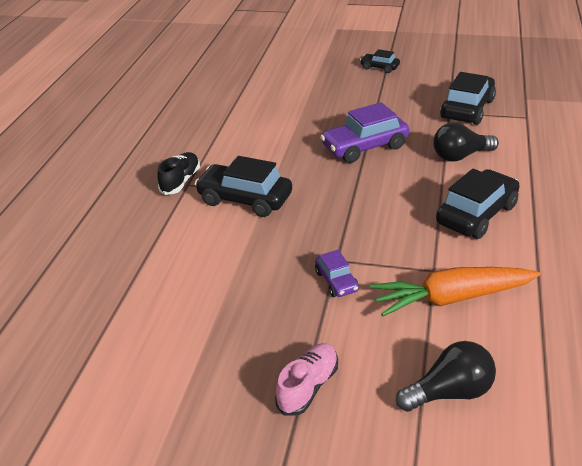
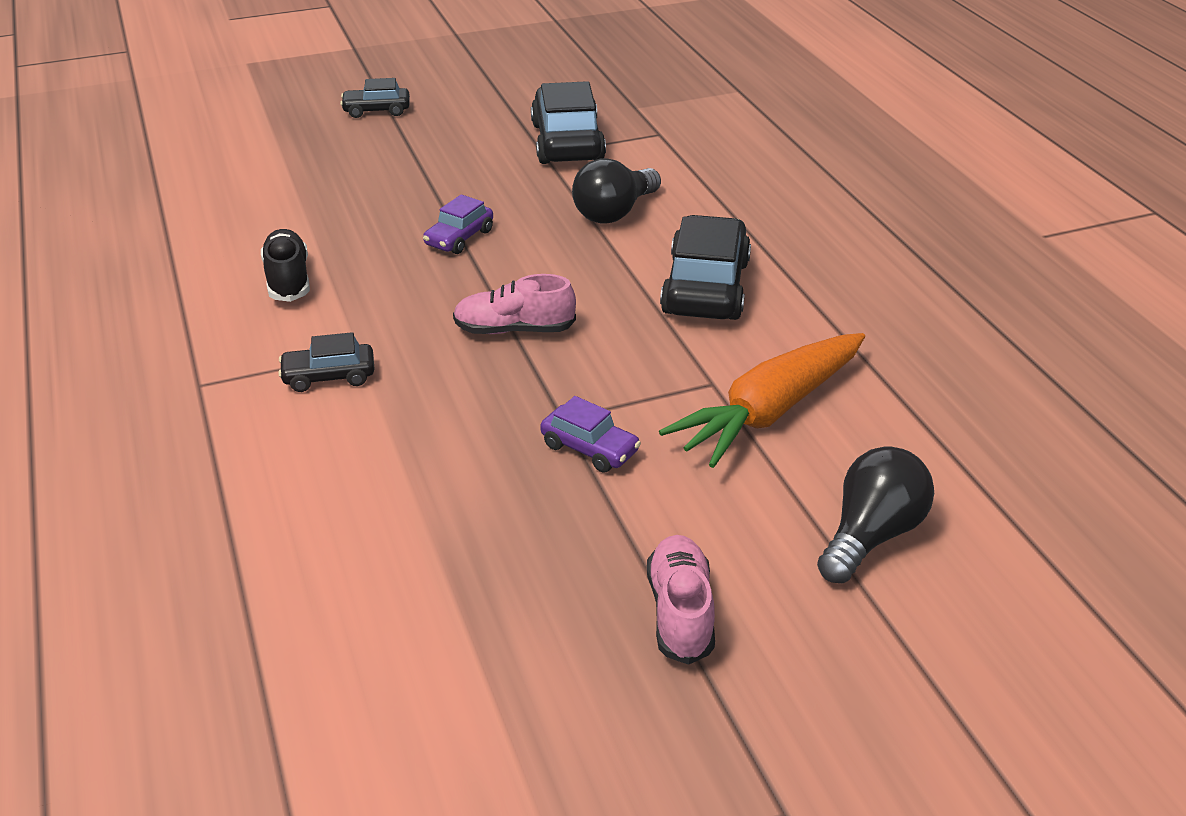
camera: 35 degrees left, 0 degrees up
black shoe [157,152,200,195] -> black shoe moved to [261,229,310,302]
black car [195,156,292,217] -> black car [278,332,374,392], size x0.53
purple car [320,102,409,163] -> purple car [423,194,493,254], size x0.53
none -> pink shoe [453,274,576,334]

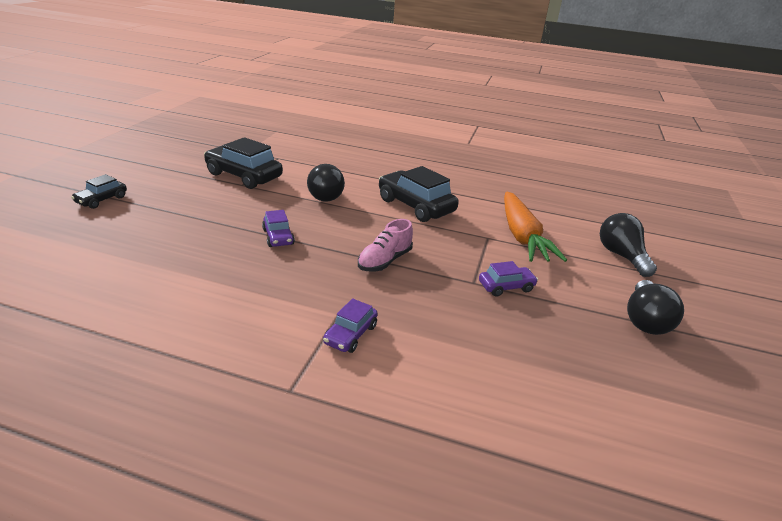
camera: 55 degrees left, 5 degrees down
black shoe [261,229,310,302] -> none
black car [278,332,374,392] -> purple car [323,298,378,353]
pink shoe [647,535,715,665] -> black light bulb [627,280,684,335]

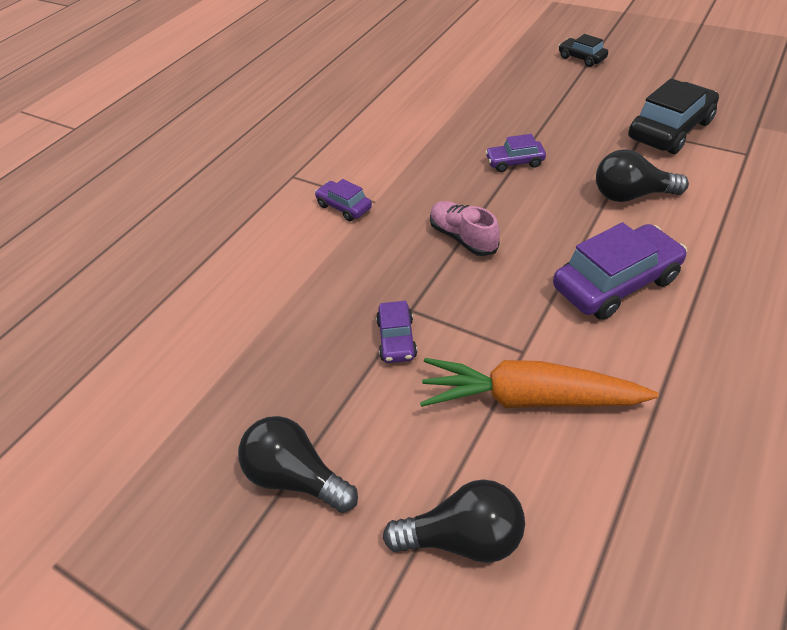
camera: 110 degrees right, 15 degrees up
black car [379,166,459,222] -> purple car [553,222,687,320]

